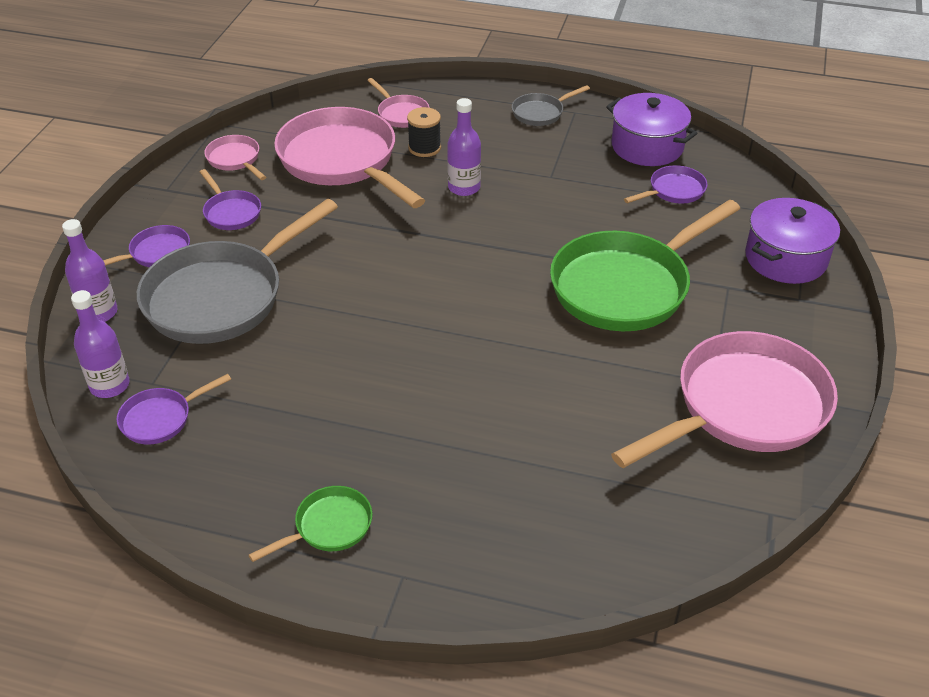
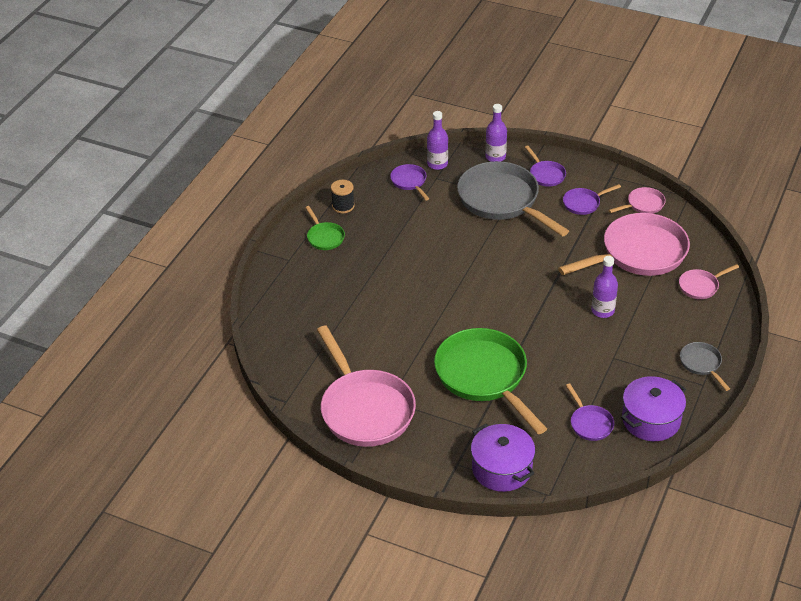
camera: 100 degrees right, 0 degrees up
black spool [407,107,441,157] -> black spool moved to [331,180,355,213]

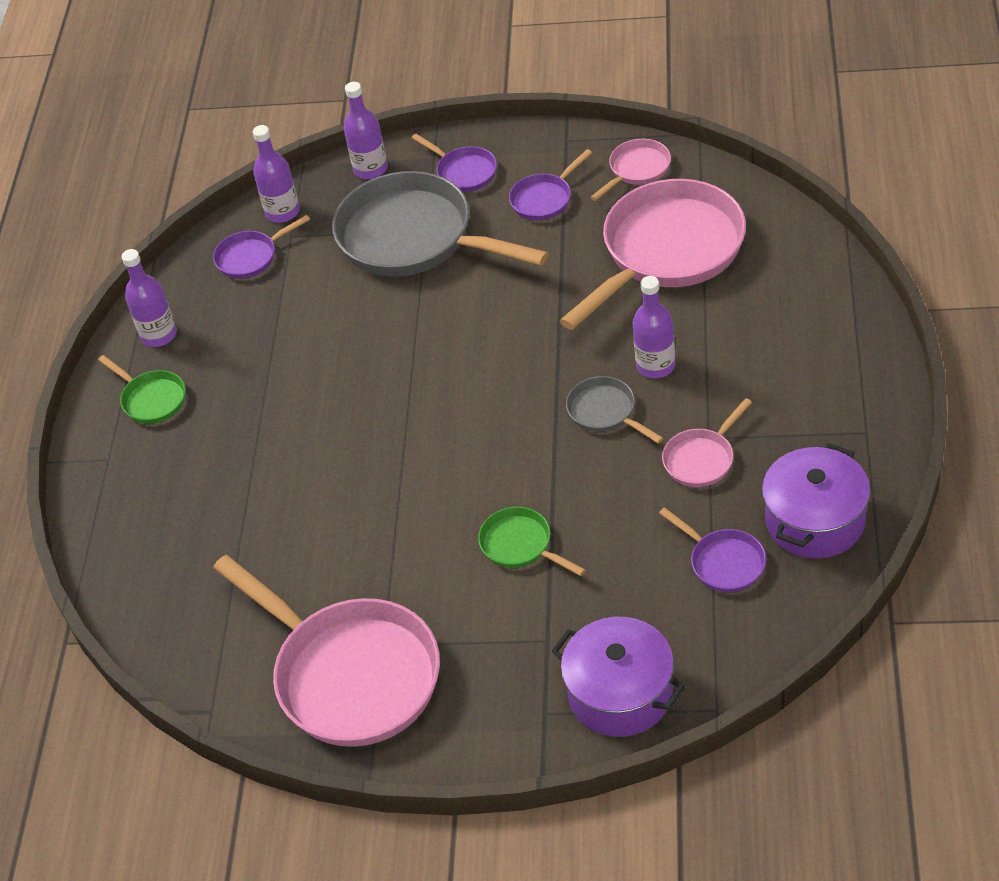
camera: 15 degrees left, 5 degrees up
black spool [331,180,355,213] -> purple bottle [122,249,177,347]
purple pan [390,164,429,200] -> purple pan turned 75 degrees counterclockwise [213,215,310,279]
green pan [434,328,547,434] -> green pan [478,507,586,576], size x0.45
pink pan [679,264,739,299] -> pink pan moved to [662,398,752,487]
grey pan [680,342,730,391] -> grey pan moved to [566,376,664,444]

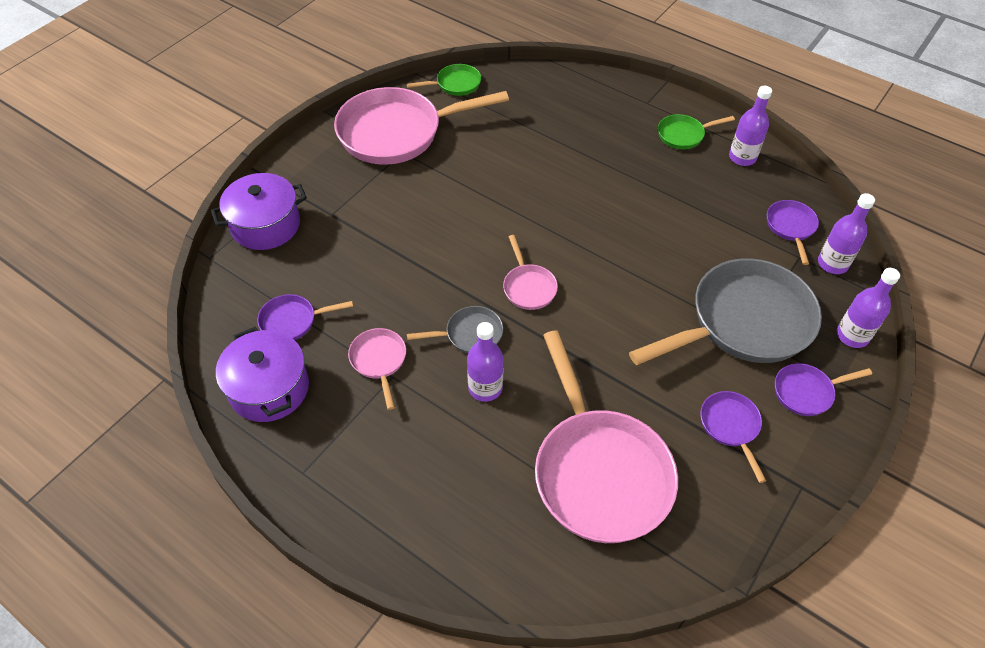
camera: 115 degrees right, 5 degrees up
green pan [478,507,586,576] -> green pan moved to [407,64,481,96]
pink pan [590,139,671,201] -> pink pan moved to [503,235,558,310]

